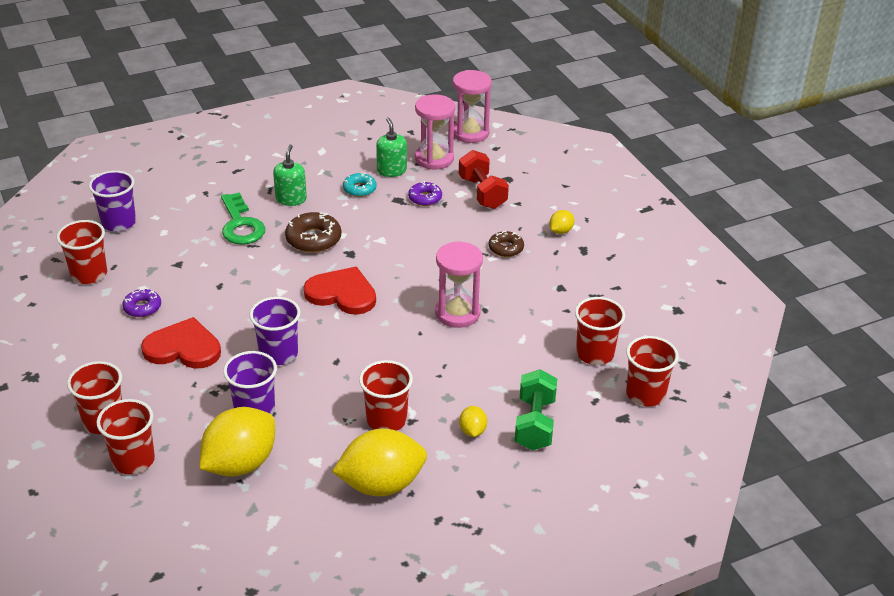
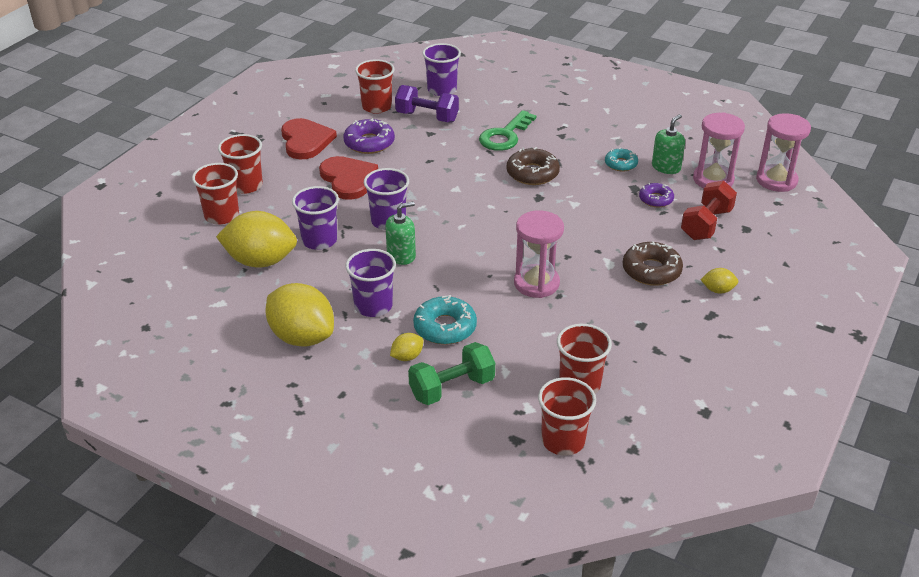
camera: 55 degrees right, 0 degrees up
purple donut [122,288,161,317] -> purple donut [343,118,395,154], size x1.58
green soap dispenser [273,145,307,206] -> green soap dispenser moved to [385,202,416,265]
red heart [304,267,376,315] -> red heart moved to [281,118,337,159]
red cup [359,360,413,431] -> purple cup [346,249,396,317]
brown donut [489,230,524,257] -> brown donut [623,241,683,286], size x1.58
none -> purple dumbbell [395,85,459,122]
none -> turquoise donut [413,295,477,345]

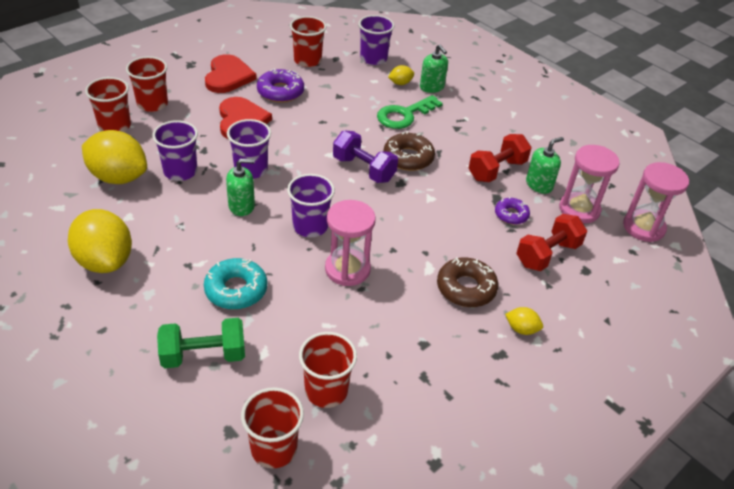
camera: 15 degrees right, 5 degrees up
purple cup [346,249,396,317] -> purple cup moved to [287,174,335,237]
yellow lemon [390,333,423,361] -> yellow lemon moved to [388,65,414,85]
purple dumbbell [395,85,459,122] -> purple dumbbell moved to [333,131,398,183]
turquoise donut [605,148,638,172] -> red dumbbell [468,134,531,182]
none -> green soap dispenser [420,44,448,93]

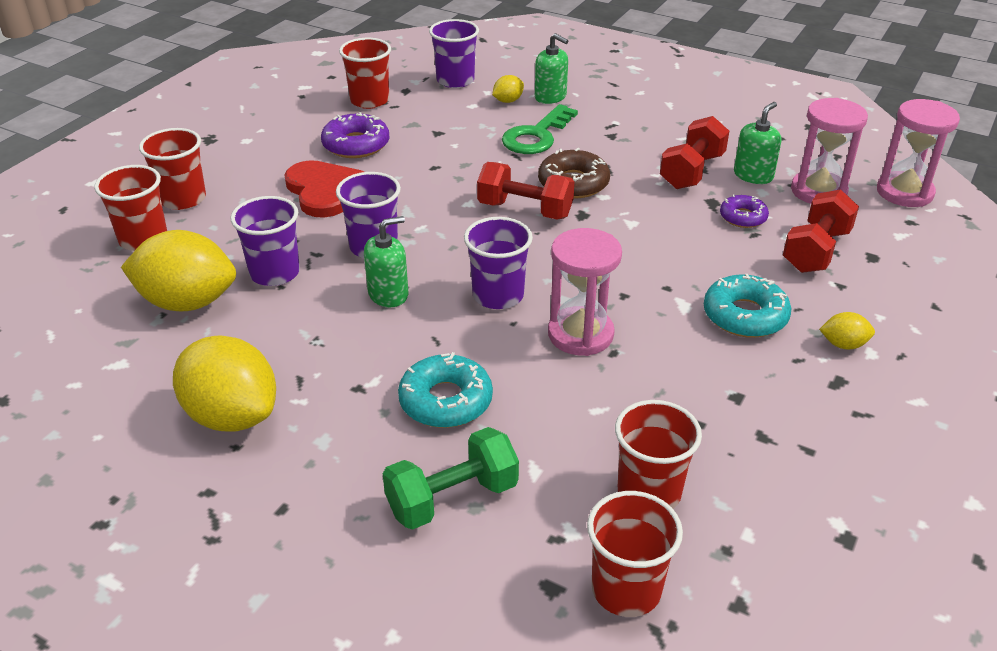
camera: 15 degrees left, 5 degrees down
red heart [205,54,257,93] -> none
purple dumbbell [333,131,398,183] -> red dumbbell [477,162,574,220]
brown donut [437,257,498,307] -> turquoise donut [704,274,791,338]

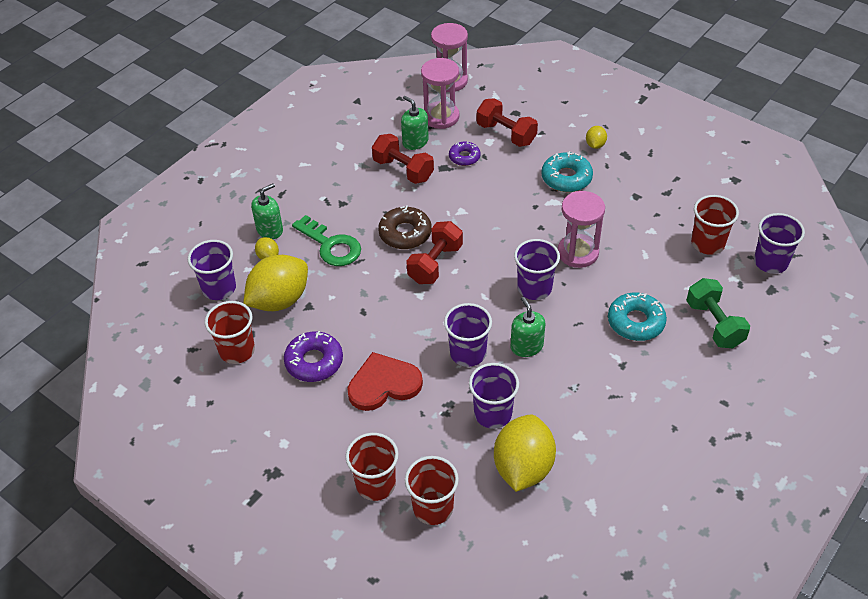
camera: 80 degrees left, 10 degrees up
yellow lemon [173,335,276,432] -> yellow lemon moved to [243,255,308,311]
red cup [587,491,683,617] -> purple cup [754,213,805,274]

